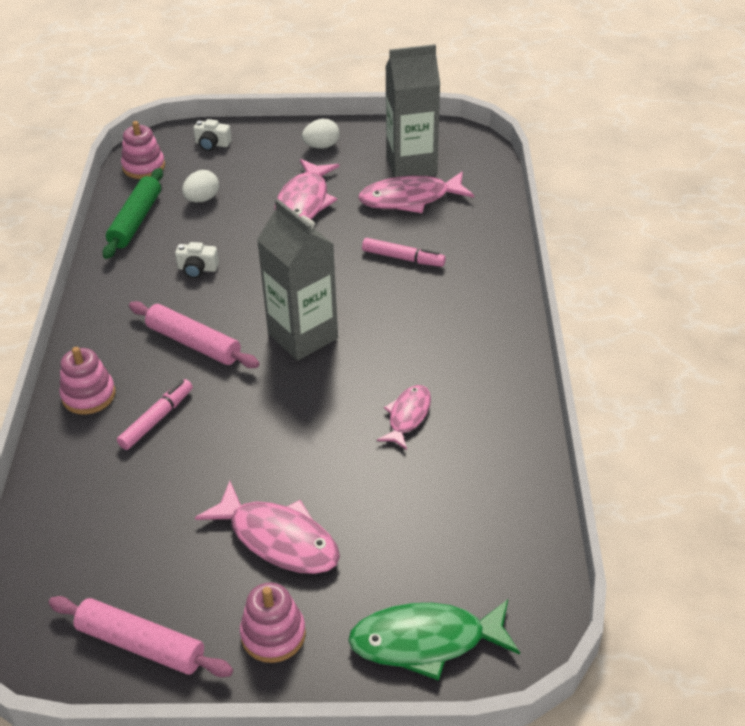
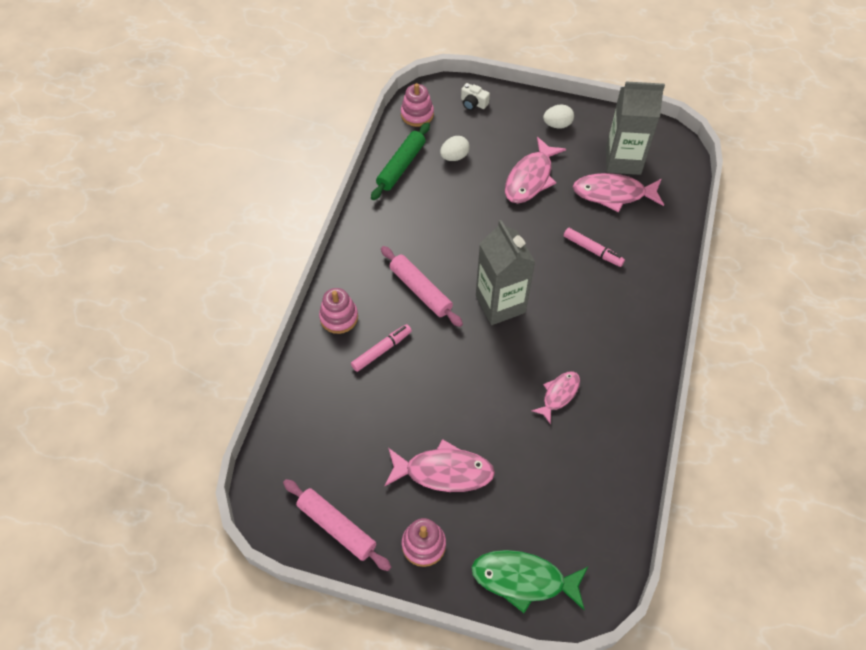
camera: 15 degrees right, 15 degrees up
white camera [175,242,219,278] -> none
pink fish [195,481,340,574] -> pink fish turned 45 degrees counterclockwise [385,439,495,492]

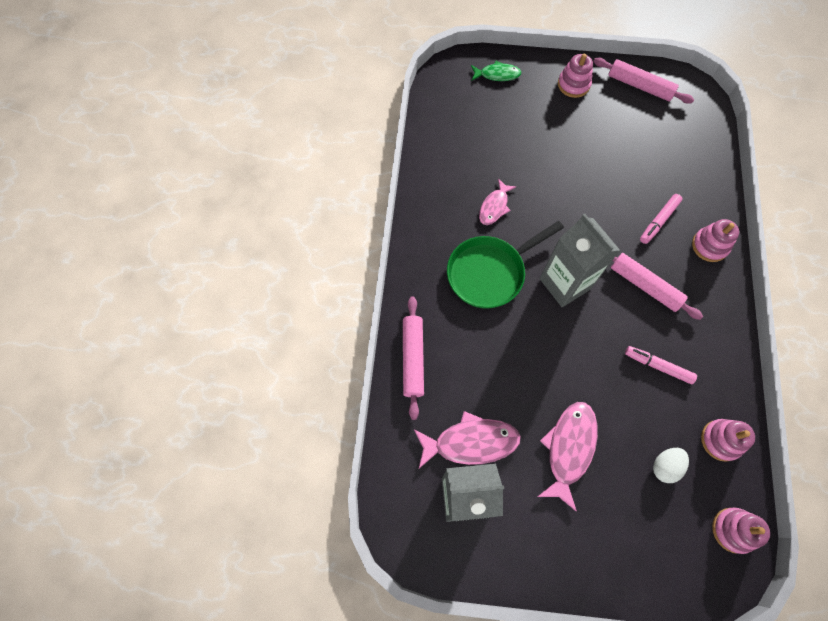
camera: 170 degrees right, 10 degrees up
green rolling pin [371,122,430,200] -> pink stacking toy [701,419,755,462]
pink fish [385,439,495,492] -> none
white camera [461,83,490,110] -> none
green fish [471,550,588,613] -> green fish [471,61,522,81], size x0.61
white egg [543,105,574,129] -> none
pink marker [564,228,625,267] -> pink marker moved to [625,346,697,384]
none -> pink rolling pin [403,296,424,420]
none -> green pan [447,221,564,309]

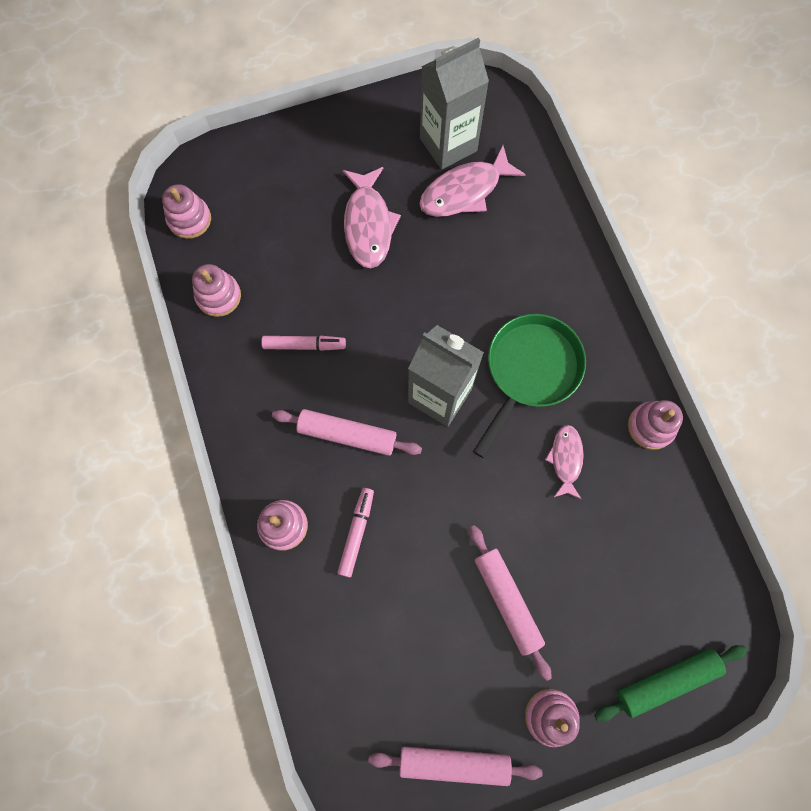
camera: 155 degrees right, 5 degrees up
pink rolling pin [403,296,424,420] -> pink rolling pin moved to [469,525,551,681]
green fish [471,61,522,81] -> green rolling pin [594,645,747,722]
white egg [653,448,689,483] -> none
none -> pink stacking toy [628,400,683,450]

